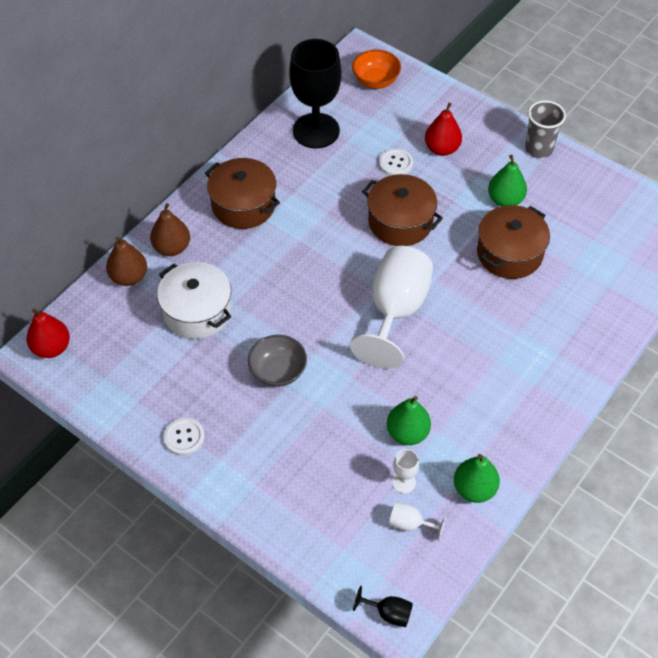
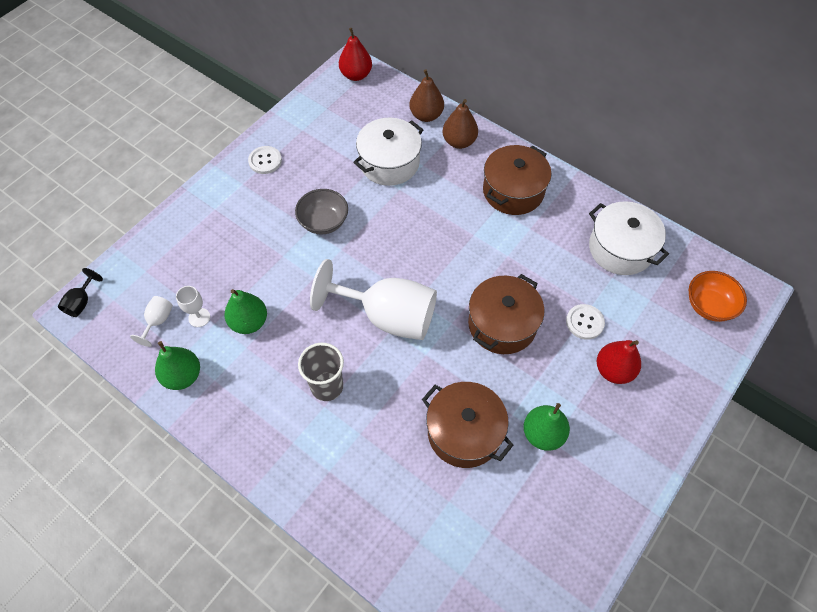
camera: 90 degrees right, 5 degrees up
black goblet [289,39,342,148] -> white pot [589,201,669,275]
grey cup [525,100,566,158] -> grey cup moved to [298,343,344,401]

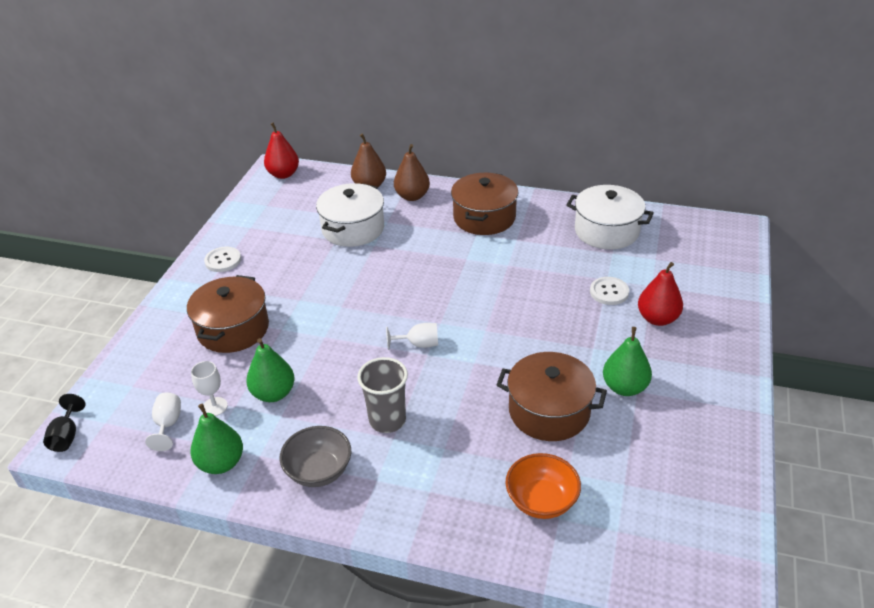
camera: 20 degrees left, 20 degrees down
grey bowl [295,189,348,234] -> grey bowl moved to [279,426,351,487]
white goblet [310,259,437,340] -> white goblet [386,323,438,350], size x0.41
brown pot [468,274,545,354] -> brown pot moved to [187,275,269,353]
orange bowl [689,271,747,322] -> orange bowl moved to [505,453,581,519]

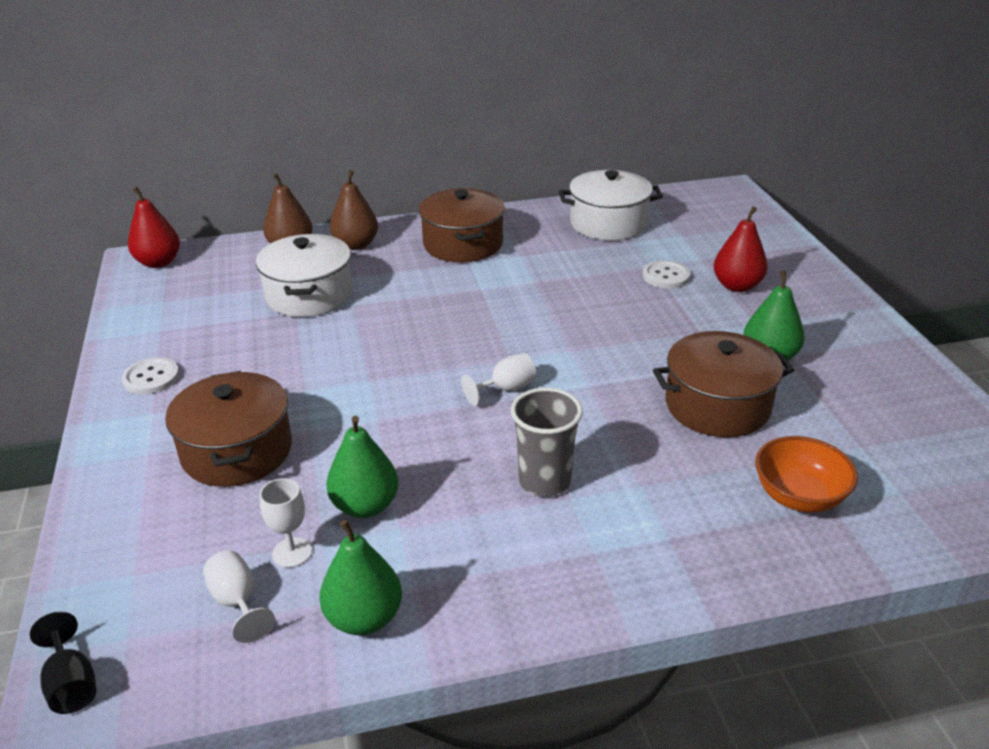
camera: 30 degrees left, 5 degrees down
grey bowl [279,426,351,487] -> none

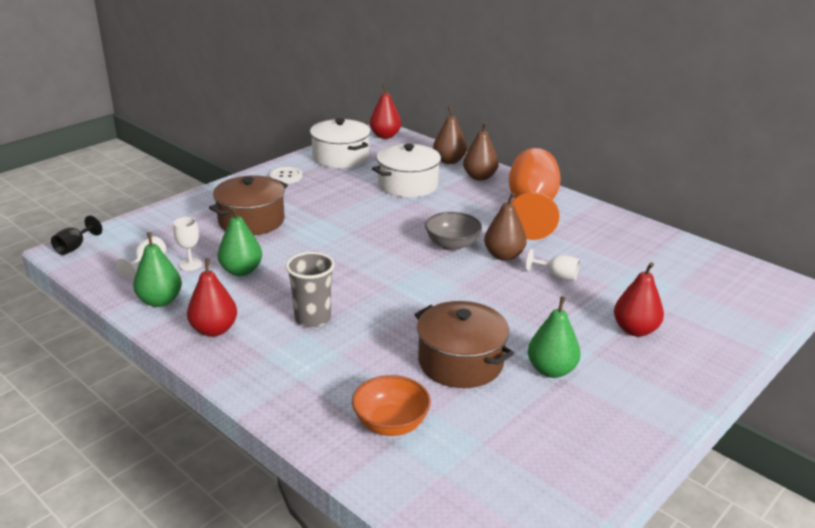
camera: 55 degrees right, 5 degrees down
brown pot [419,188,505,262] -> orange goblet [509,148,561,240]
white goblet [461,353,536,406] -> white goblet moved to [526,249,580,281]
white pot [559,170,663,240] -> white pot moved to [310,118,371,168]
white button [642,260,690,289] -> none
none -> red pear [187,259,237,337]
none -> grey bowl [425,212,482,251]
none -> brown pear [484,193,527,261]

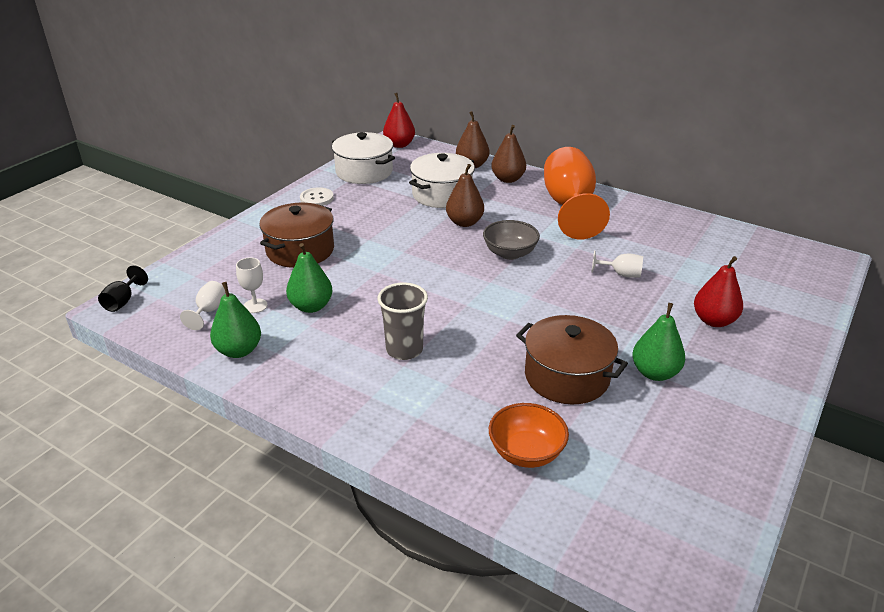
camera: 10 degrees left, 5 degrees up
red pear [187,259,237,337] -> none
brown pear [484,193,527,261] -> brown pear moved to [446,164,484,227]

